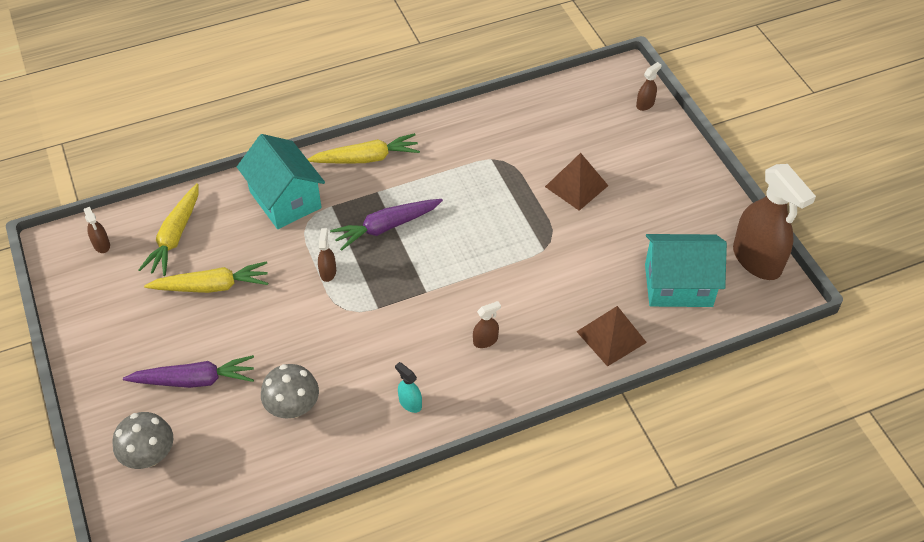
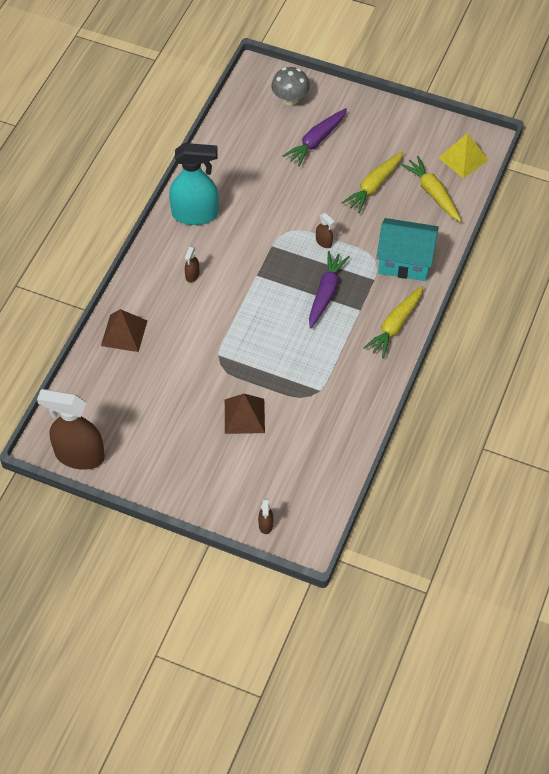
camera: 135 degrees right, 5 degrees up
brown spray bottle [84,207,110,253] -> yellow pyramid [438,133,488,178]
grey mushroom [261,364,319,418] -> none
turquoise spray bottle [395,362,422,413] -> turquoise spray bottle [169,143,219,225], size x2.39
turquoise house [645,234,727,307] -> none

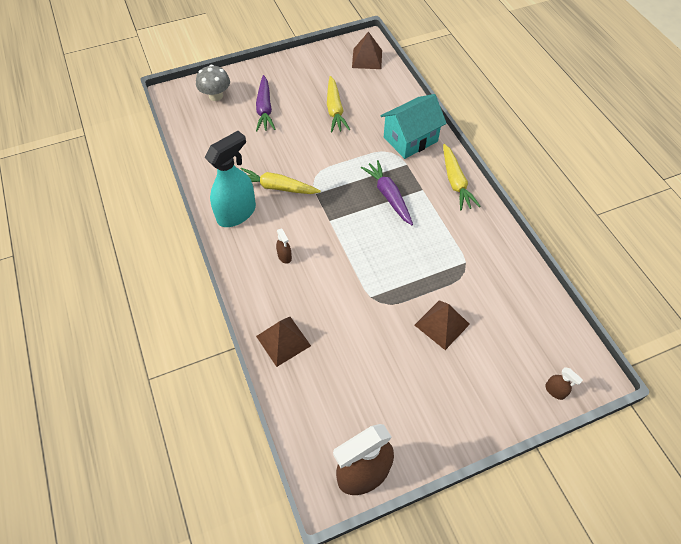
camera: 45 degrees left, 0 degrees up
brown spray bottle [316,213,335,248] -> none
yellow carrot [401,156,462,222] -> yellow carrot moved to [240,168,321,194]
yellow pyramid [438,133,488,178] -> brown pyramid [352,31,382,69]

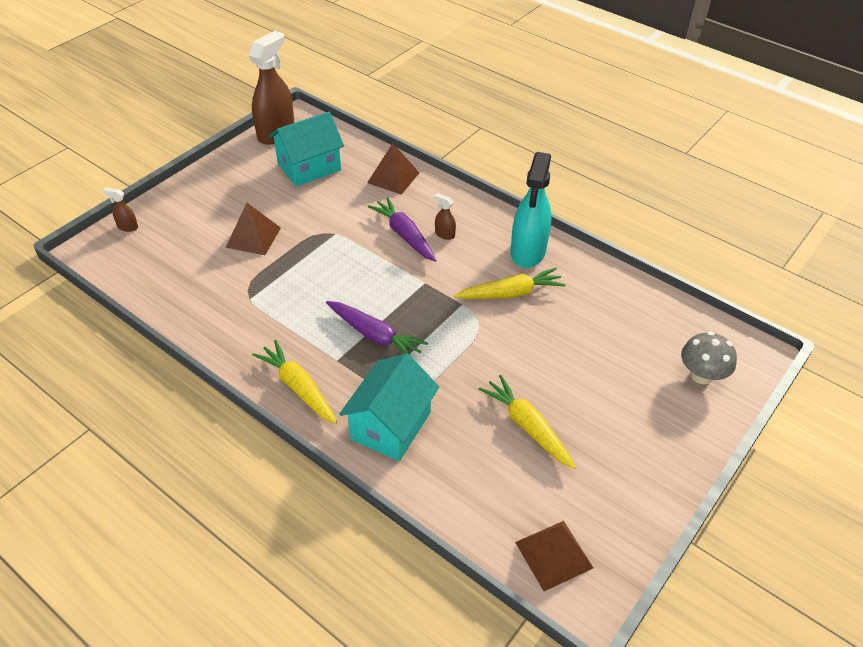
camera: 150 degrees right, 10 degrees down
purple carrot [256,75,275,131] -> purple carrot moved to [368,197,437,262]
none -> turquoise house [269,112,344,187]

